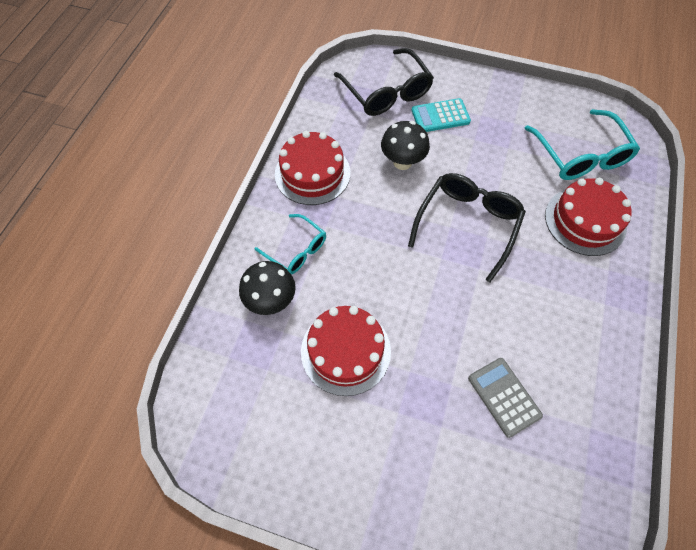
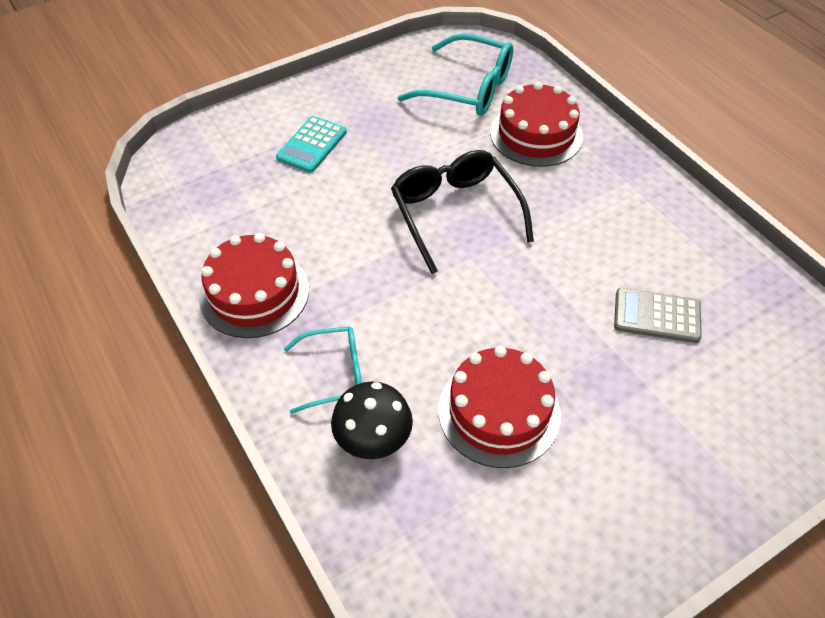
camera: 50 degrees left, 10 degrees down
black glasses [334,48,434,116] -> none
black mushroom [381,121,430,170] -> none

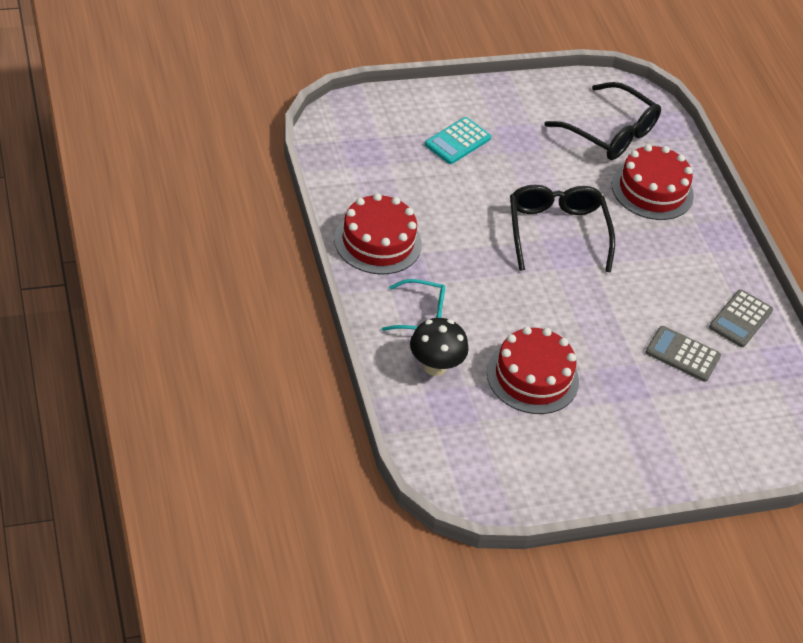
camera: 10 degrees right, 5 degrees down
turquoise glasses [398,33,513,116] -> black glasses [544,82,661,160]
none -> grey calculator [709,289,773,347]

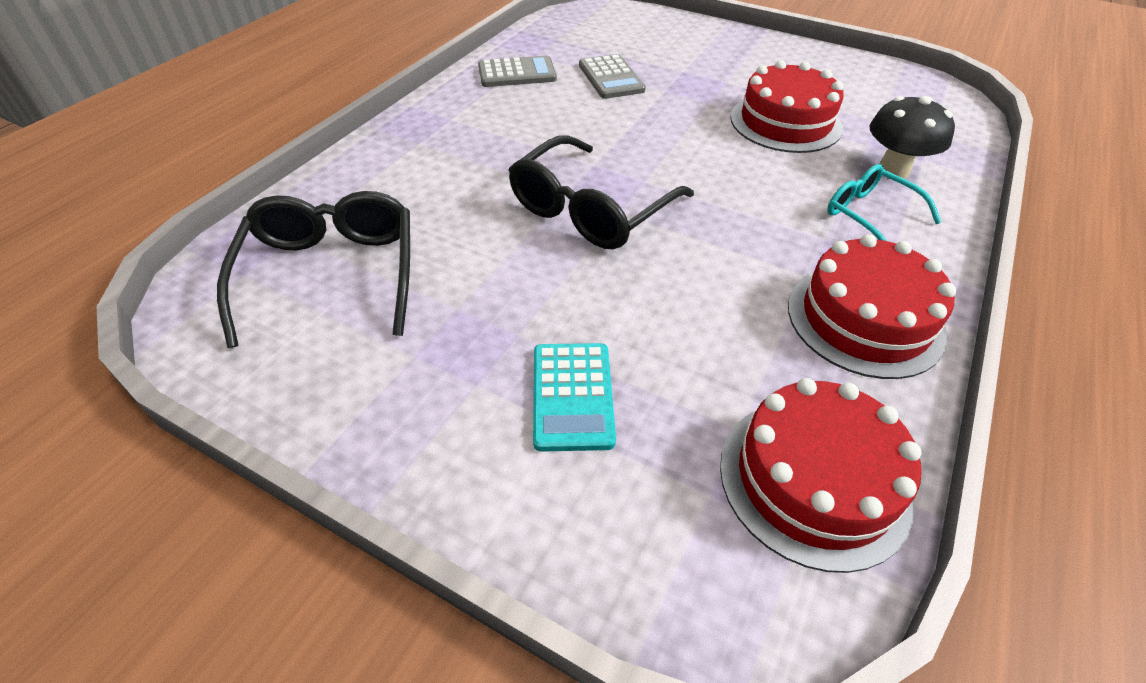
camera: 130 degrees left, 0 degrees up
turquoise calculator [425,117,491,164] -> turquoise calculator turned 90 degrees clockwise [533,343,616,452]
red cake [612,144,694,220] -> red cake moved to [720,378,922,573]

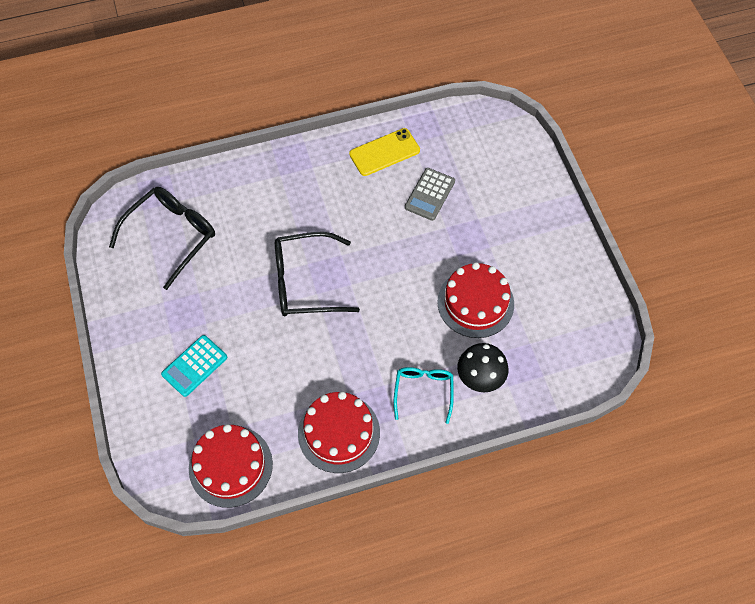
camera: 45 degrees right, 15 degrees up
grey calculator [478,56,557,87] -> yellow phone [349,128,420,176]

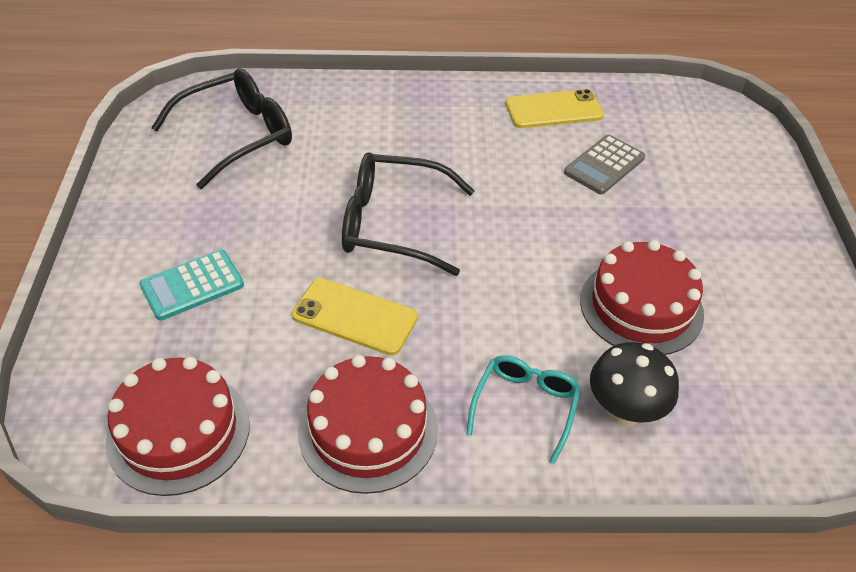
camera: 15 degrees right, 15 degrees down
none -> yellow phone [292,278,418,355]

